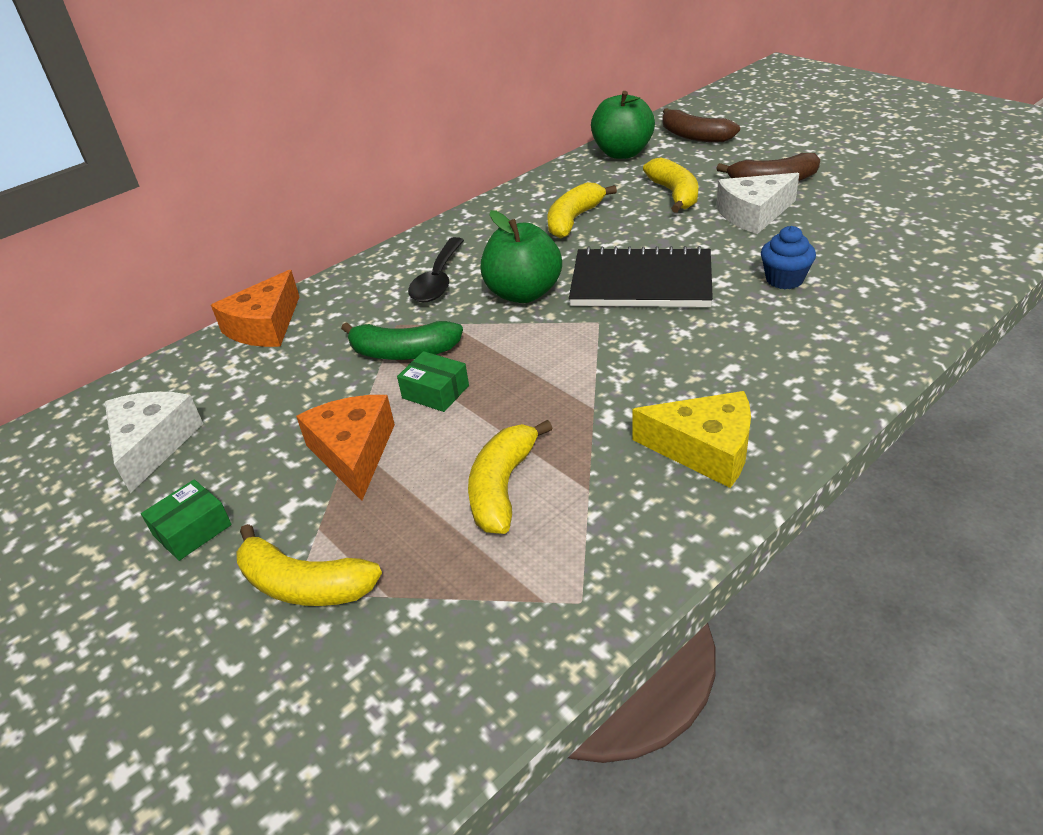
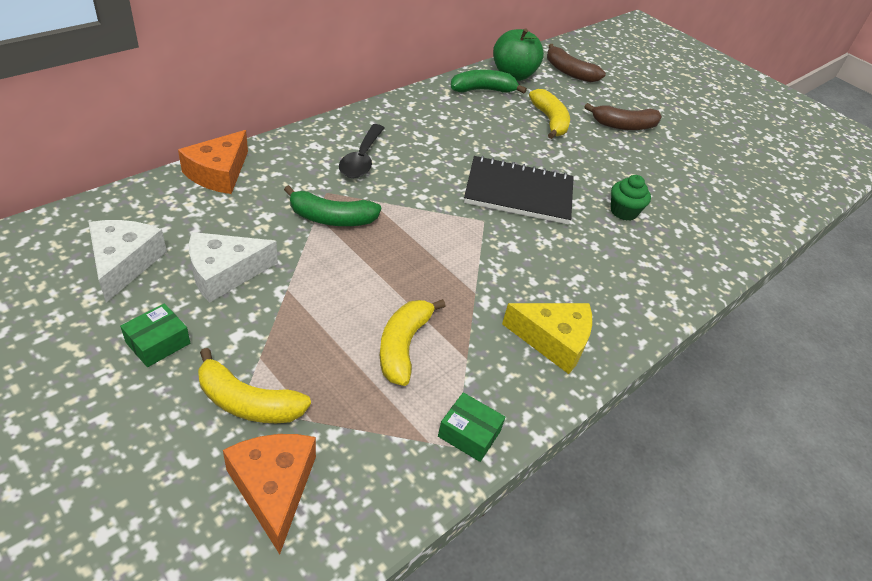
camera: 10 degrees left, 5 degrees up
orange cheese [296,395,395,501] -> orange cheese moved to [223,434,316,554]
green box [397,351,469,412] -> green box moved to [438,392,505,462]
green apple [480,210,562,303] -> none
yellow banana [547,182,617,239] -> none
white cheese [716,173,799,234] -> white cheese moved to [189,232,278,303]
blue cupcake [761,226,816,289] -> green cupcake [611,175,651,221]
none -> green banana [451,70,527,93]

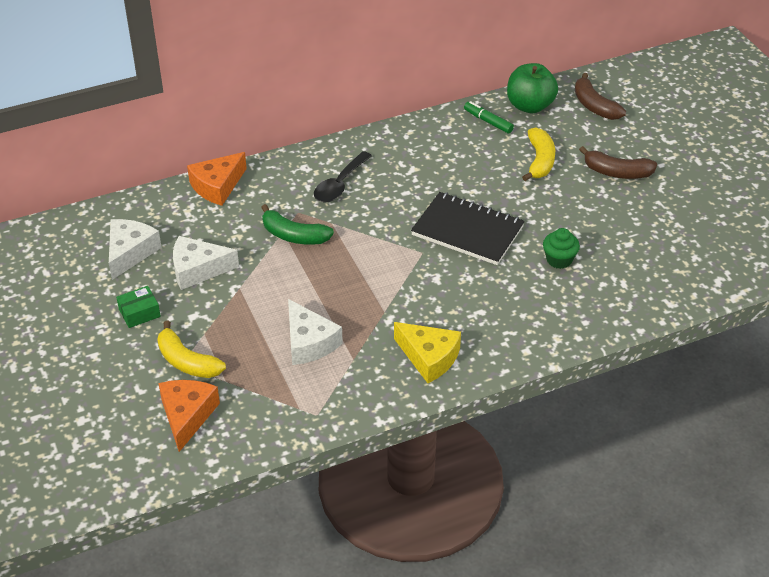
camera: 25 degrees right, 0 degrees up
yellow banana [380,299,446,386] -> white cheese [288,299,343,365]
green box [438,392,505,462] -> none
green banana [451,70,527,93] -> green marker [464,101,514,133]

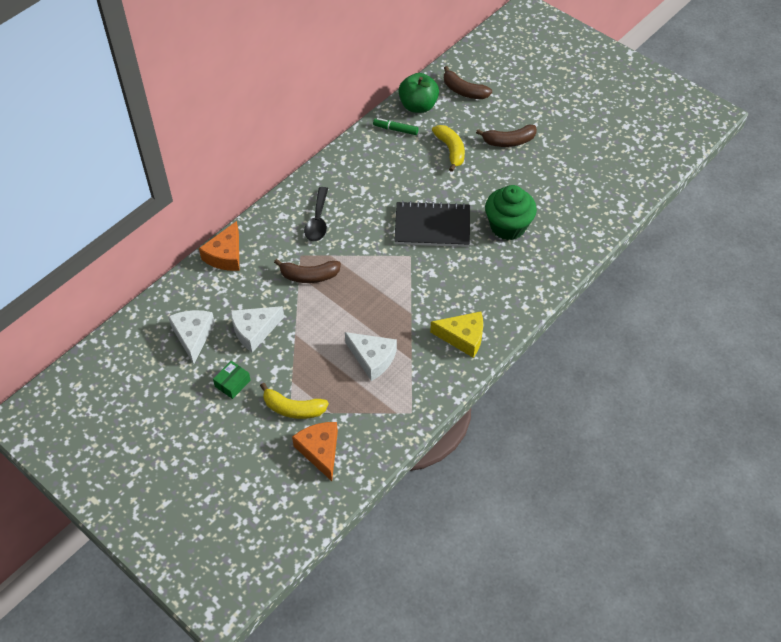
camera: 25 degrees left, 10 degrees up
green banana [261,204,334,245] -> brown banana [274,259,341,283]
green cupcake [543,228,580,269] -> green cupcake [485,185,537,240], size x1.82

